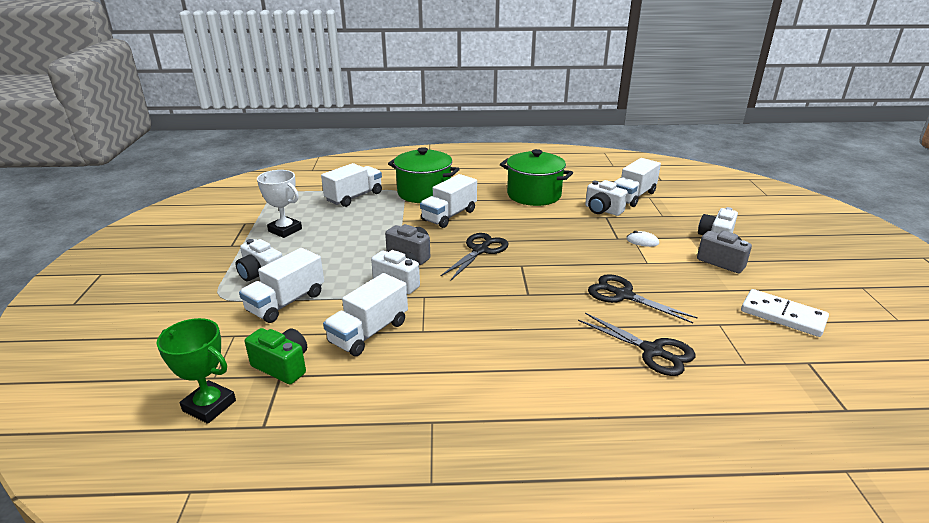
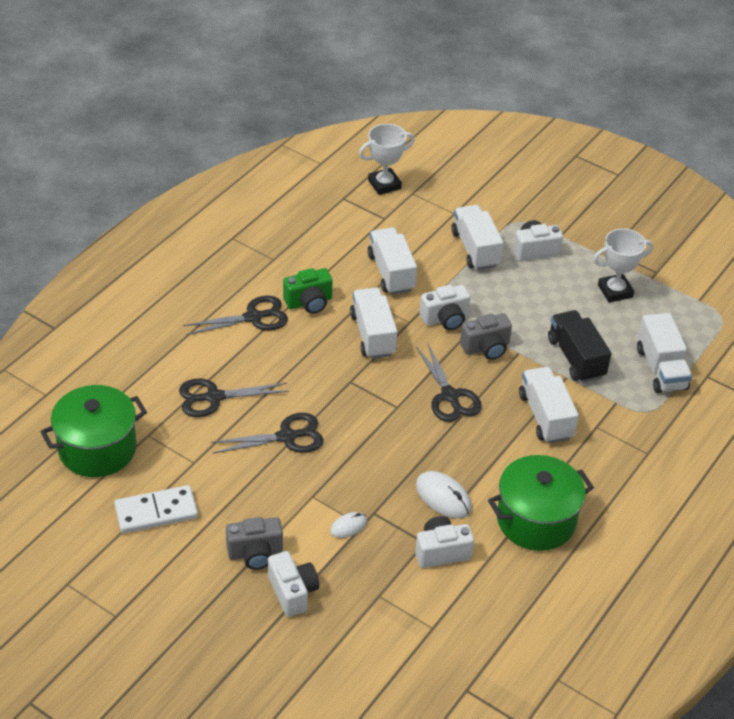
camera: 125 degrees right, 15 degrees up
green trophy [157,318,236,424] -> white trophy [359,124,415,195]
green camera [245,328,307,384] -> green camera moved to [283,268,333,314]
green pot [388,147,460,203] -> green pot moved to [40,385,147,477]
white truck [614,158,661,207] -> white truck moved to [350,287,397,359]
none -> black scissors [183,295,288,335]
none -> white mouse [416,471,472,518]
none -> black truck [548,310,611,383]

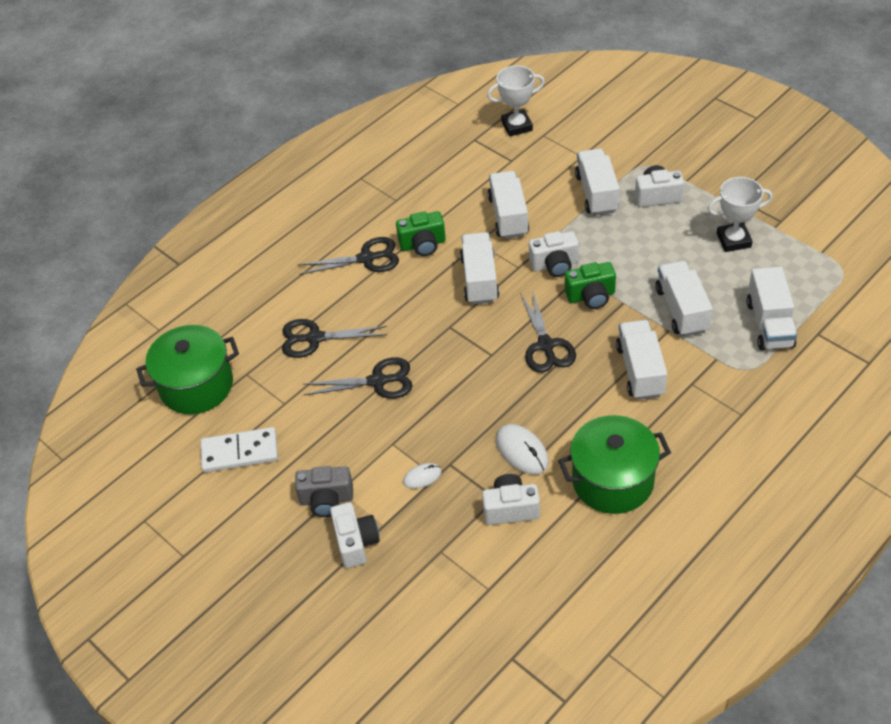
camera: 15 degrees right, 5 degrees up
grey camera [460,313,512,360] -> green camera [565,262,616,309]
black truck [548,310,611,383] -> white truck [655,261,713,337]

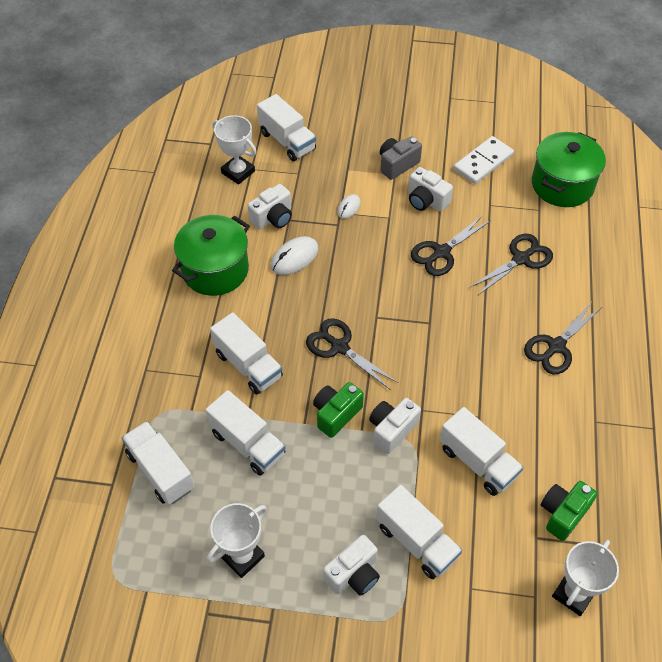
camera: 140 degrees right, 5 degrees up
white camera [330,502,380,568] -> white camera moved to [408,167,453,212]
green camera [396,211,446,256] -> green camera moved to [541,481,597,541]
white truck [460,232,499,304] -> white truck moved to [257,94,316,161]
white mouse [496,424,549,475] -> white mouse turned 60 degrees counterclockwise [271,236,319,275]
none -> white trophy [212,115,256,185]

